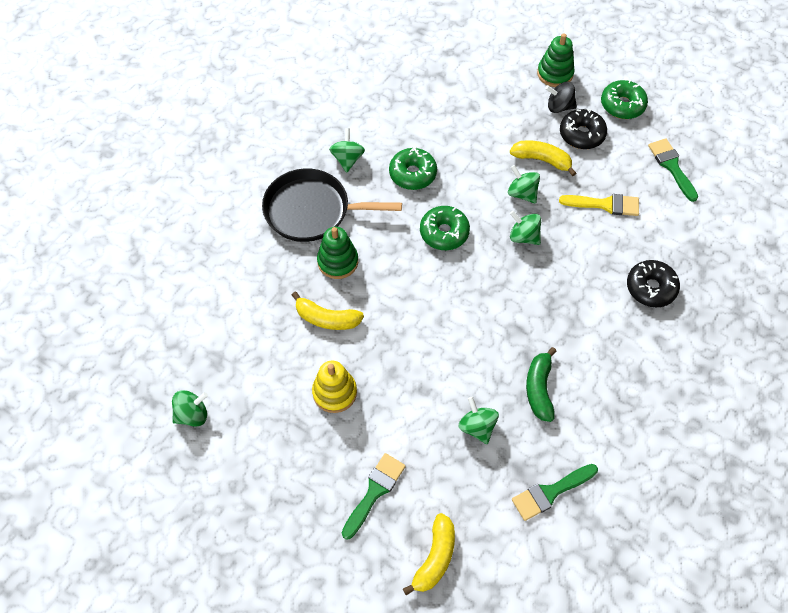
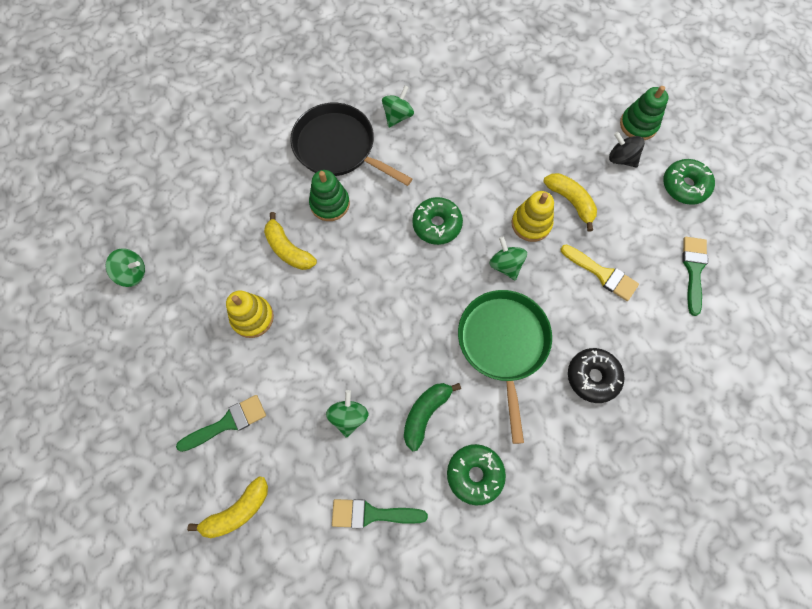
camera: 30 degrees right, 10 degrees up
green donut [389,147,437,190] -> green donut moved to [447,444,506,505]
green spinning top [508,165,540,204] -> yellow stacking toy [512,191,554,242]
black donut [560,109,607,149] -> none
none -> green pan [458,290,552,444]

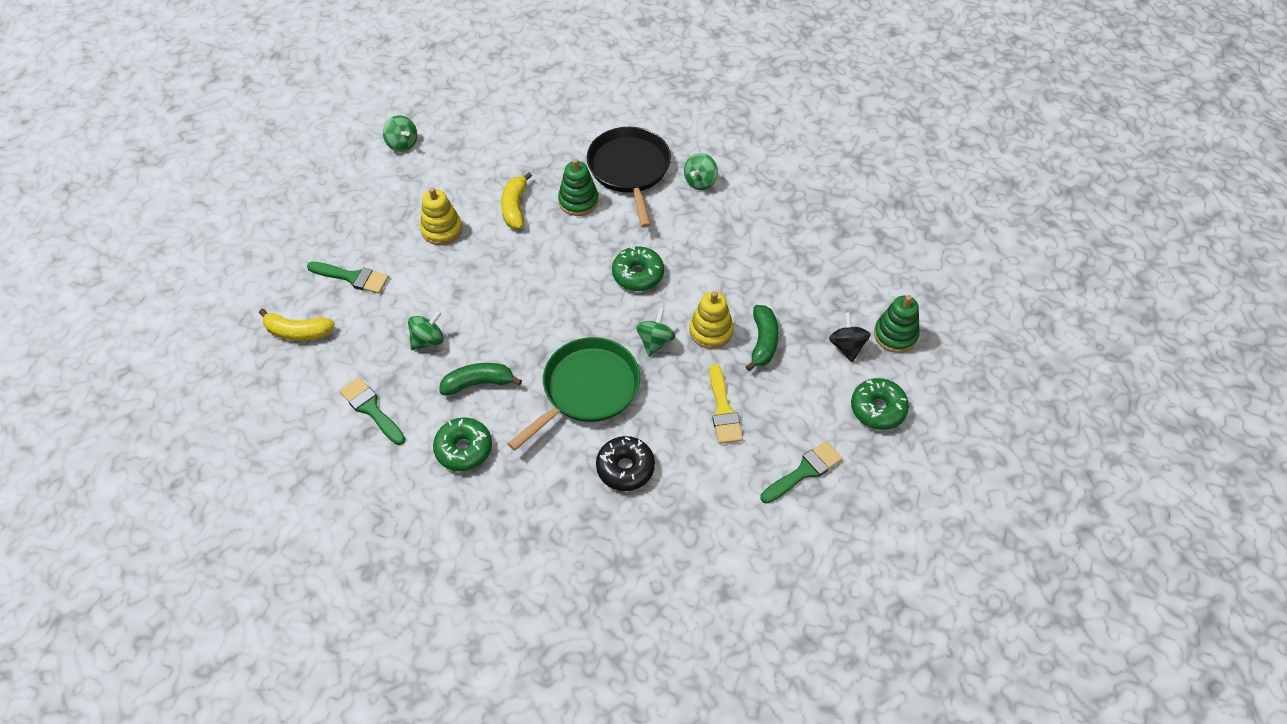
camera: 45 degrees right, 15 degrees down
green spinning top [382,86,414,128] -> green spinning top turned 135 degrees clockwise [684,153,718,190]
yellow banana [543,173,597,231] -> green banana [746,305,779,371]

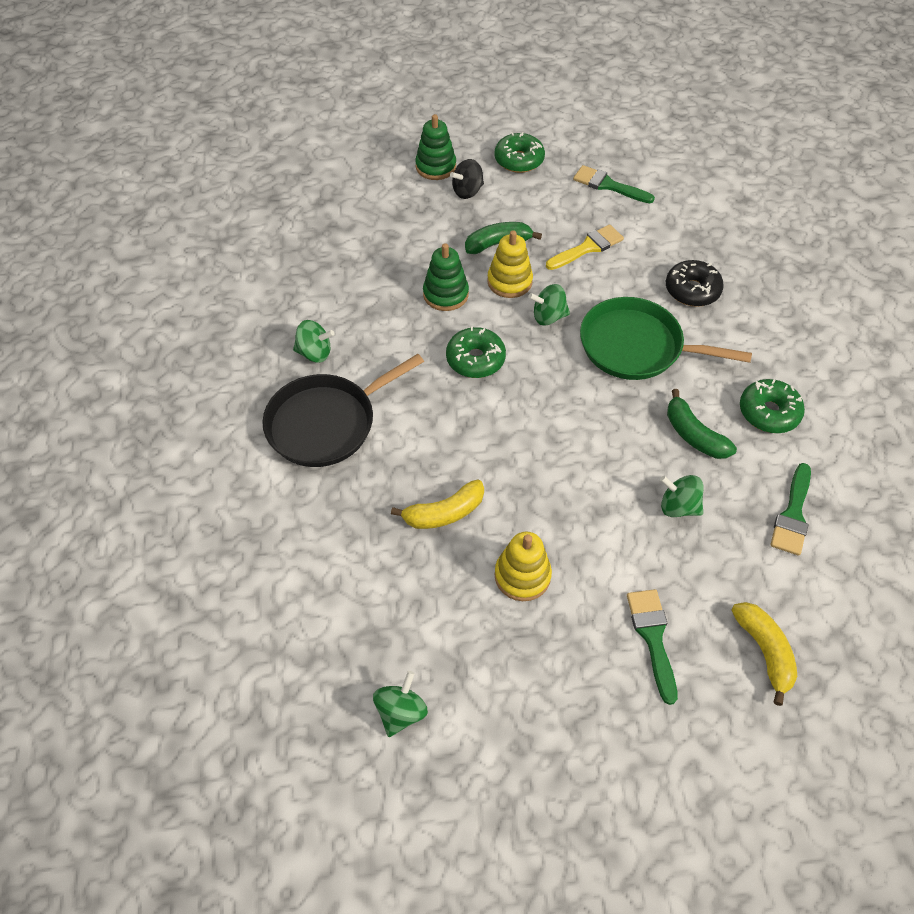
camera: 115 degrees left, 0 degrees up
green stacking toy [558,159,599,216] -> green stacking toy moved to [423,243,469,311]

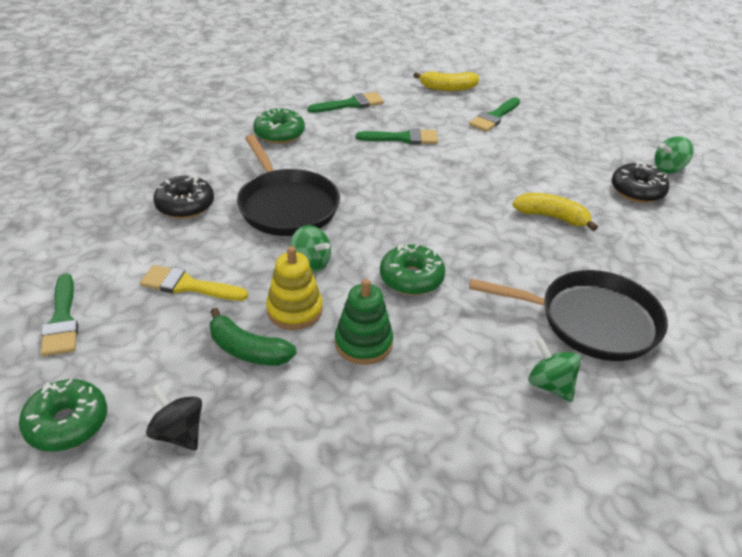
camera: 135 degrees left, 15 degrees down
green stacking toy [415,114,456,180] -> none
black spinning top [450,159,484,199] -> black spinning top turned 150 degrees counterclockwise [146,385,202,451]
yellow stacking toy [494,532,552,601] -> none
green pan [580,297,752,380] -> black pan [237,135,340,236]
green spinning top [660,475,703,517] -> green brush [356,128,438,145]
green banana [667,389,737,459] -> none
yellow banana [731,602,797,706] -> yellow banana turned 120 degrees counterclockwise [413,71,479,91]
none -> black donut [611,161,670,203]

